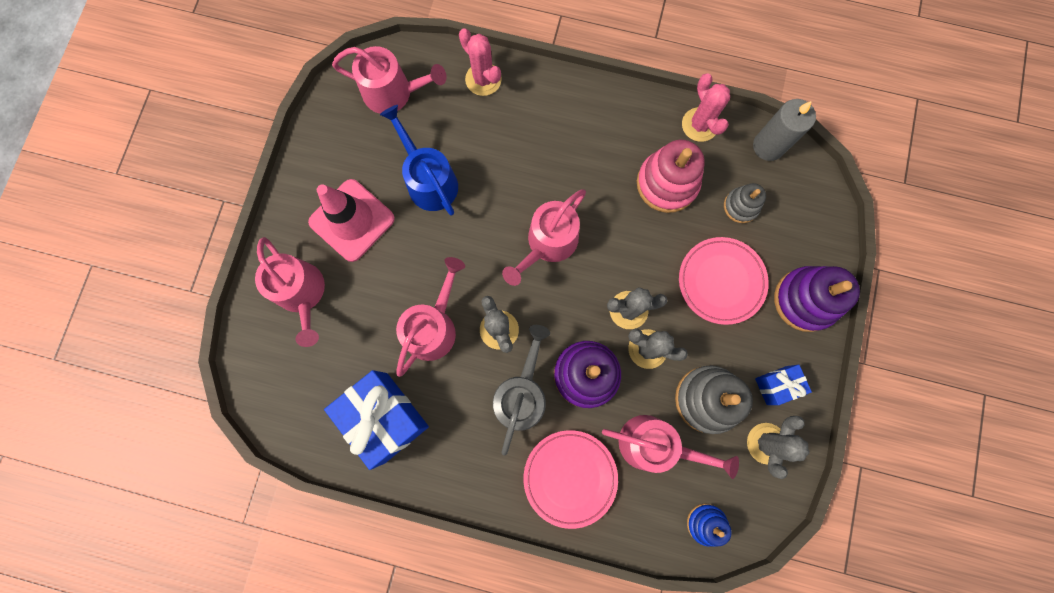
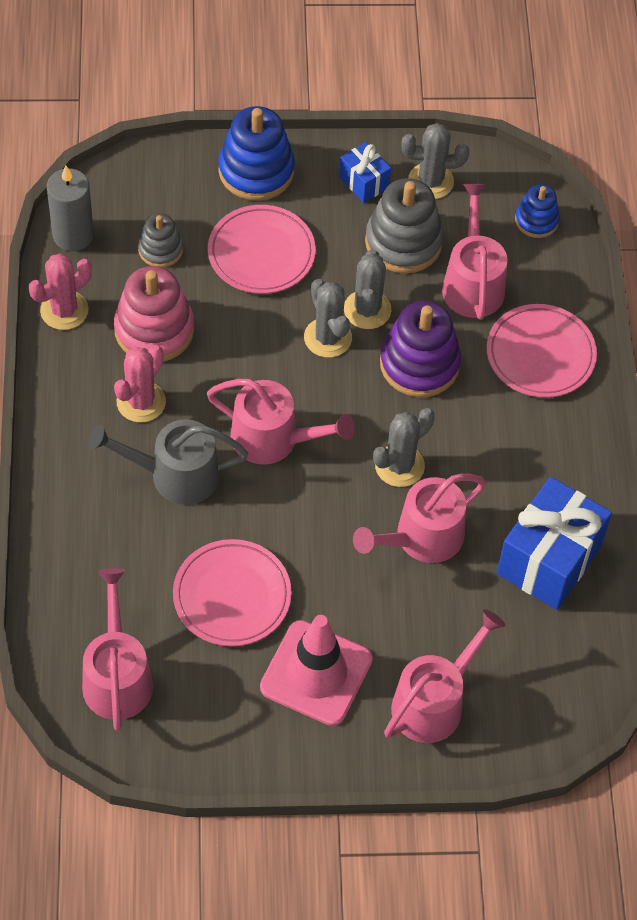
camera: 110 degrees left, 20 degrees down
blue watering can [380,105,458,216] -> pink plate [173,539,292,646]
pink watering can [396,257,465,377] -> pink watering can turned 45 degrees counterclockwise [353,474,486,563]
pink cactus [459,28,502,96] -> pink cactus moved to [114,345,166,423]
grey watering can [493,325,550,456] -> grey watering can moved to [88,419,248,505]
purple stacking toy [774,266,860,332] -> blue stacking toy [218,106,295,201]

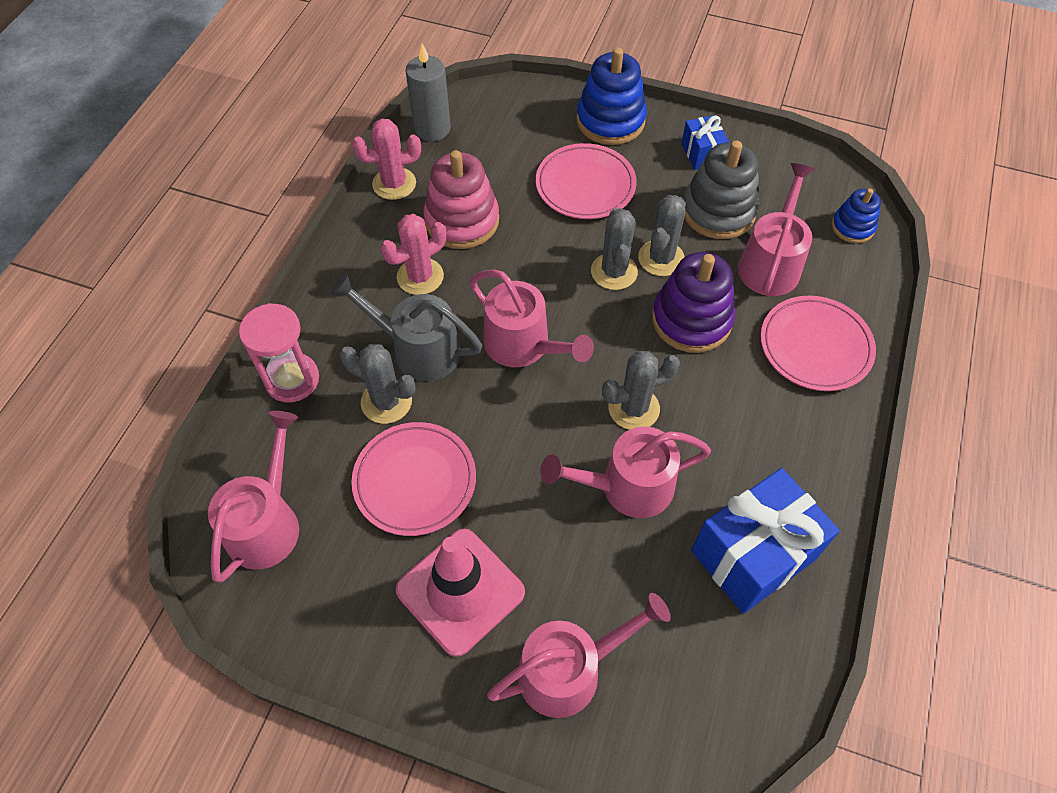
camera: 25 degrees right, 0 degrees up
grey stacking toy [138,213,183,268] -> none
grey cactus [402,123,469,199] -> grey cactus moved to [340,344,416,424]
none -> pink hourglass [239,303,319,402]

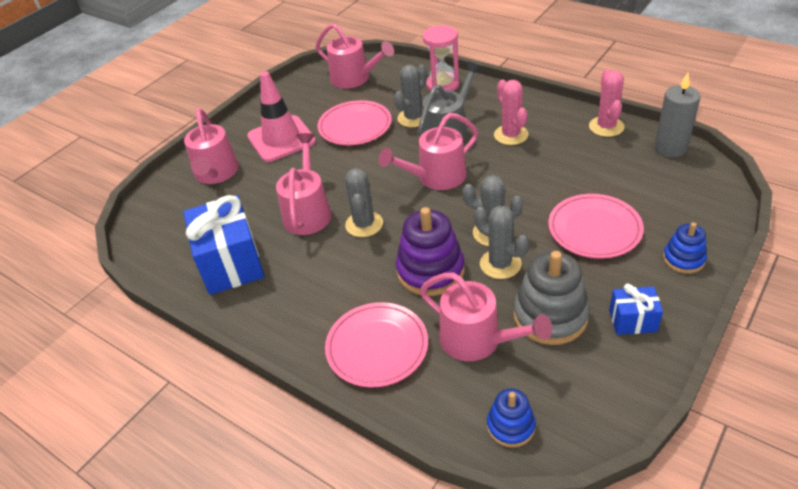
camera: 110 degrees right, 15 degrees down
pink stacking toy [423,150,499,249] -> none
blue stacking toy [576,47,647,145] -> blue stacking toy [663,222,707,274], size x0.57

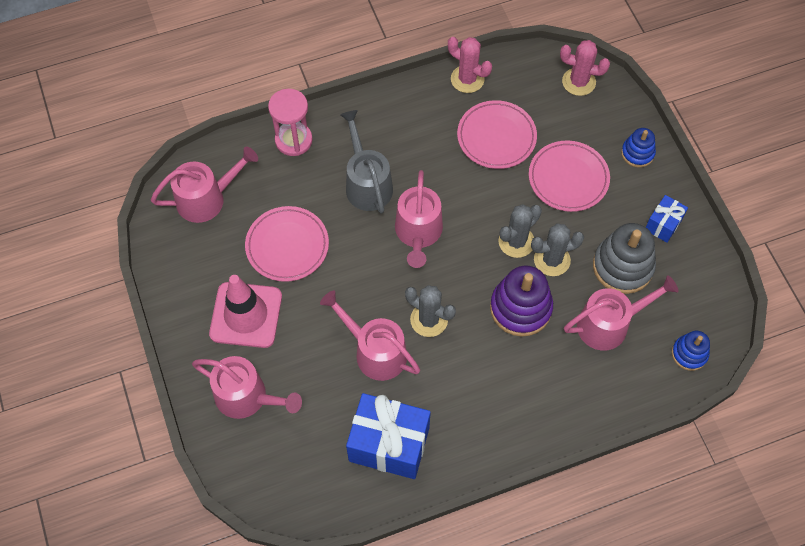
camera: 60 degrees left, 20 degrees up
pink plate [325,302,428,388] -> pink plate moved to [457,100,537,169]
grey cactus [394,65,427,127] -> none
pink cactus [494,79,529,145] -> pink cactus moved to [560,40,610,96]
grey candle [654,73,701,157] -> none

